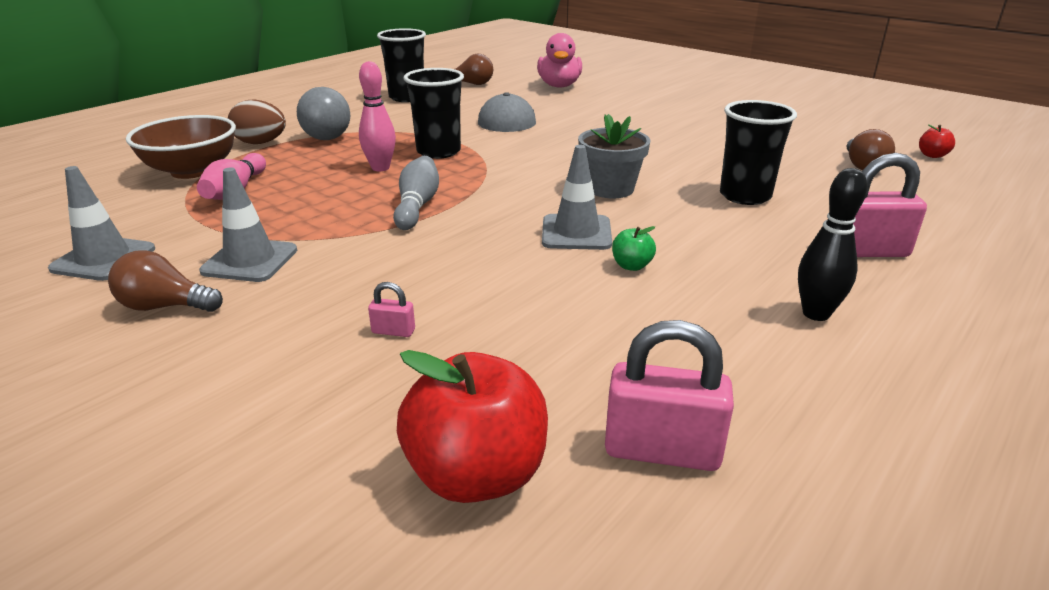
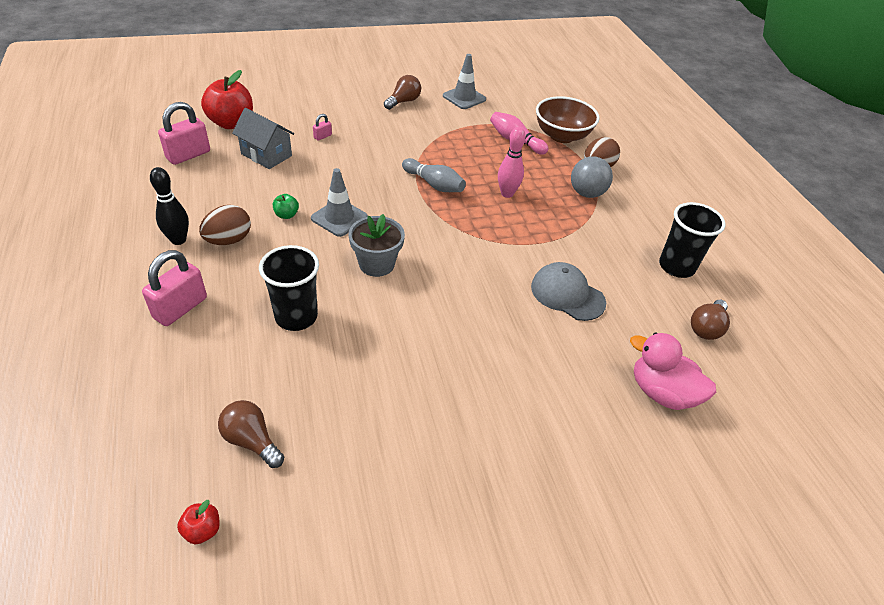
camera: 120 degrees right, 15 degrees up
grey traffic cone [199,167,297,282] -> none
black cup [403,68,464,159] -> none
none -> brown egg [199,205,251,245]
none -> grey house [232,108,294,169]

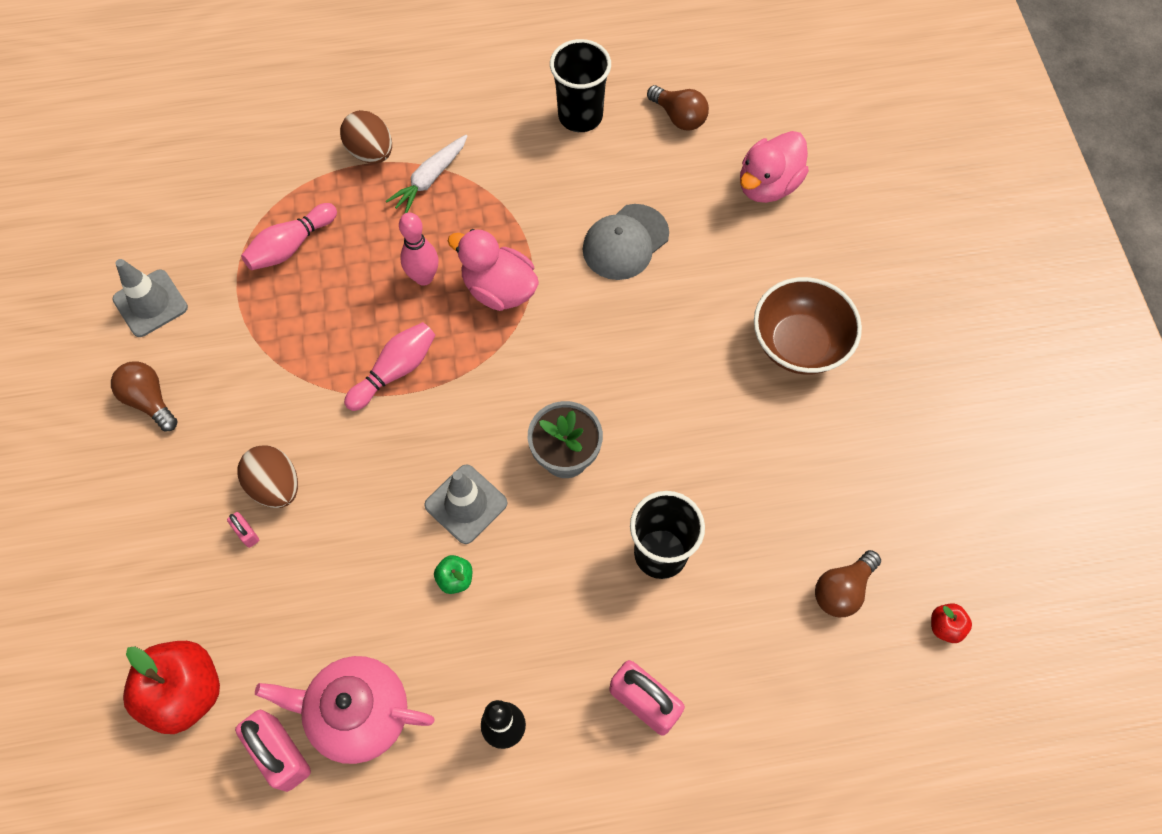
camera: 80 degrees left, 20 degrees up
brown egg [199,205,251,245] -> brown egg moved to [237,445,298,508]
grey house [232,108,294,169] -> none
grey bowling pin [402,158,466,192] -> pink bowling pin [344,322,436,411]
brown bowl [536,96,600,143] -> brown bowl moved to [754,277,862,375]
grey ball [571,156,613,198] -> white carrot [386,135,467,214]
none -> pink teapot [255,656,435,764]
none -> pink duck [448,229,539,311]

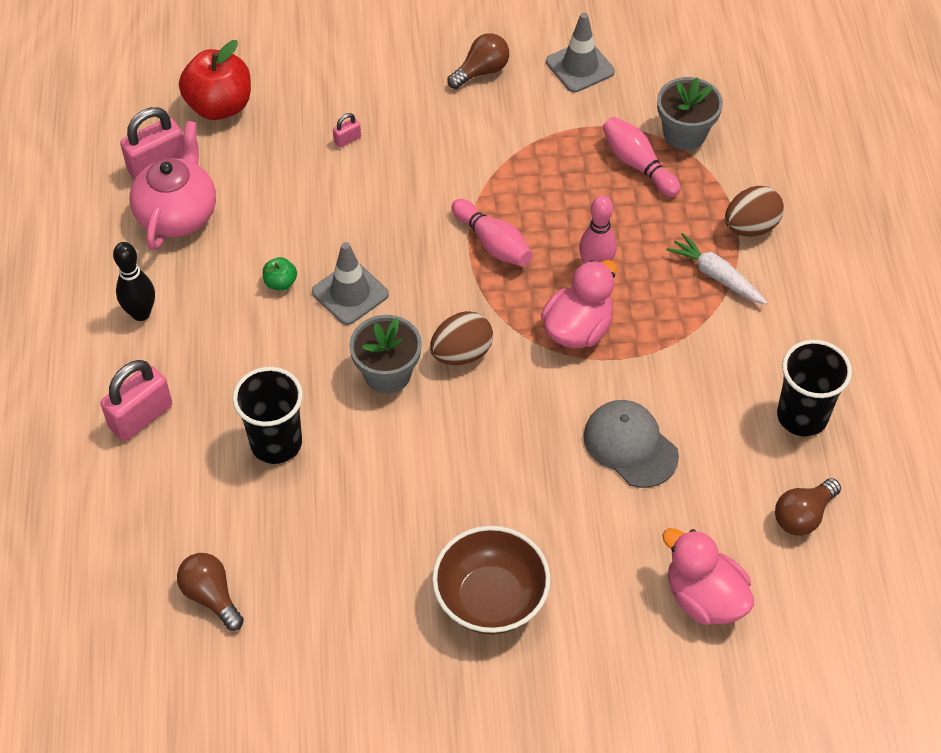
camera: 95 degrees right, 10 degrees down
brown egg [237,445,298,508] -> brown egg moved to [430,311,493,365]
red apple [931,603,972,643] -> none
none -> grey flower pot [657,77,723,150]

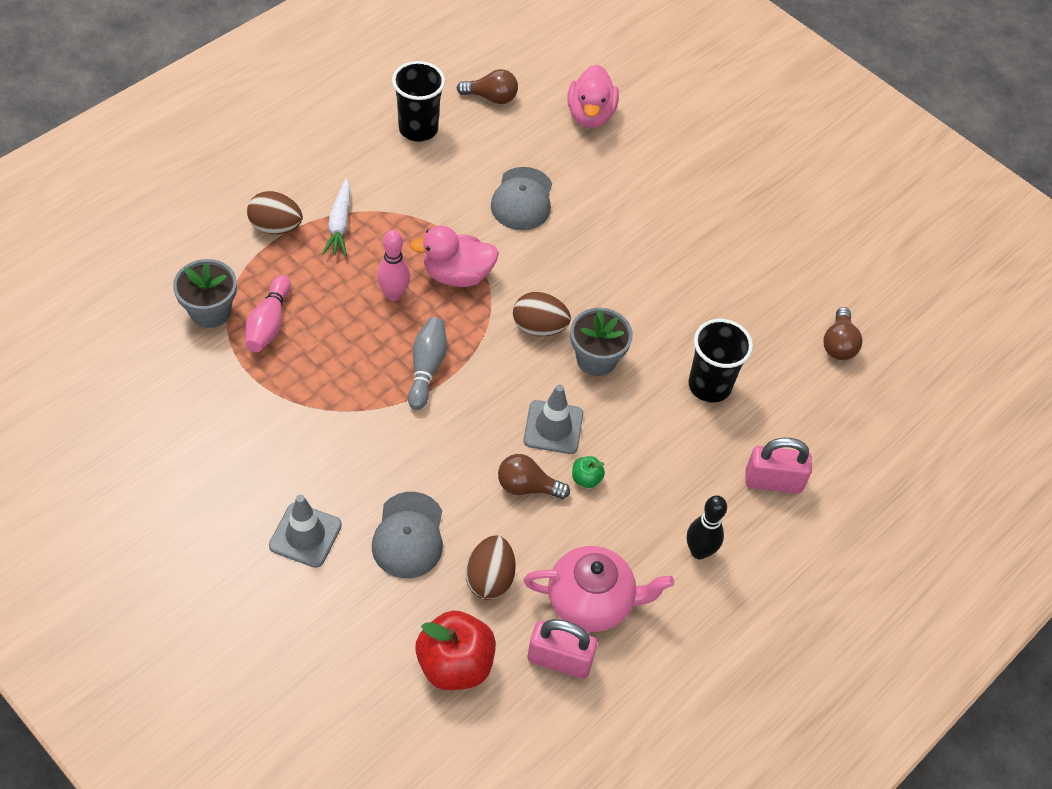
camera: 135 degrees left, 0 degrees up
pink teapot [130,121,216,250] -> pink teapot turned 150 degrees counterclockwise [524,546,674,632]
pink padlock [333,113,361,148] -> grey cap [372,492,443,578]
brown bowl [432,526,551,634] -> none
brown light bulb [447,33,509,89] -> brown light bulb moved to [498,454,570,499]
pink bowling pin [451,199,532,266] -> grey bowling pin [408,317,447,410]
grey traffic cone [546,12,615,93] -> grey traffic cone moved to [269,495,342,568]
none -> brown egg [466,536,516,600]

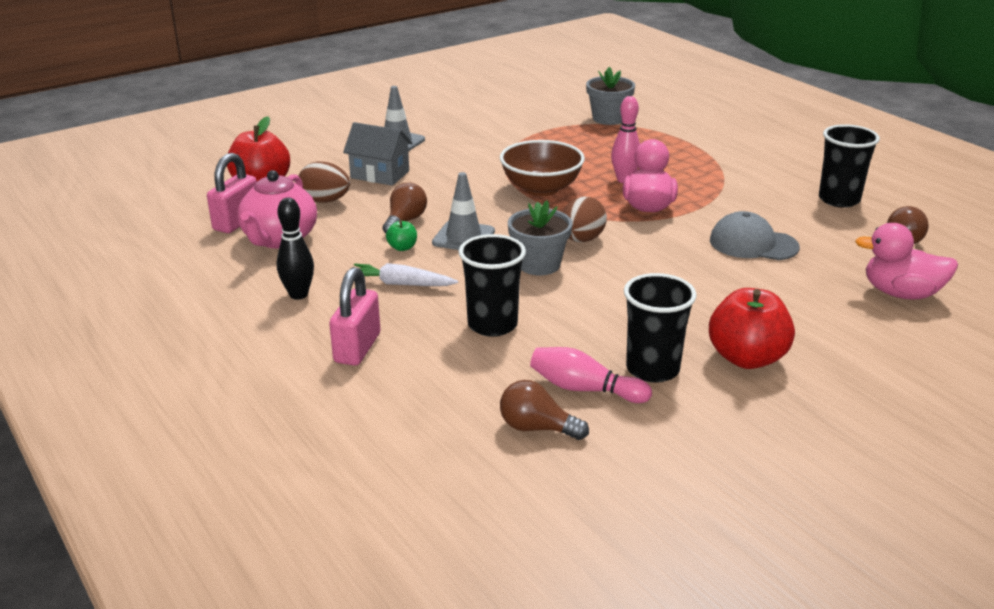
camera: 105 degrees right, 25 degrees down
pink bowling pin [245,275,291,352] -> pink bowling pin moved to [530,347,652,403]
brown egg [247,191,303,234] -> none
white carrot [322,179,350,256] -> white carrot moved to [354,263,458,286]
grey cap [372,492,443,578] -> grey house [343,122,413,186]
grey bowling pin [408,317,447,410] -> brown bowl [500,140,585,196]
none -> black cup [624,273,697,383]
none -> red apple [709,288,795,369]

